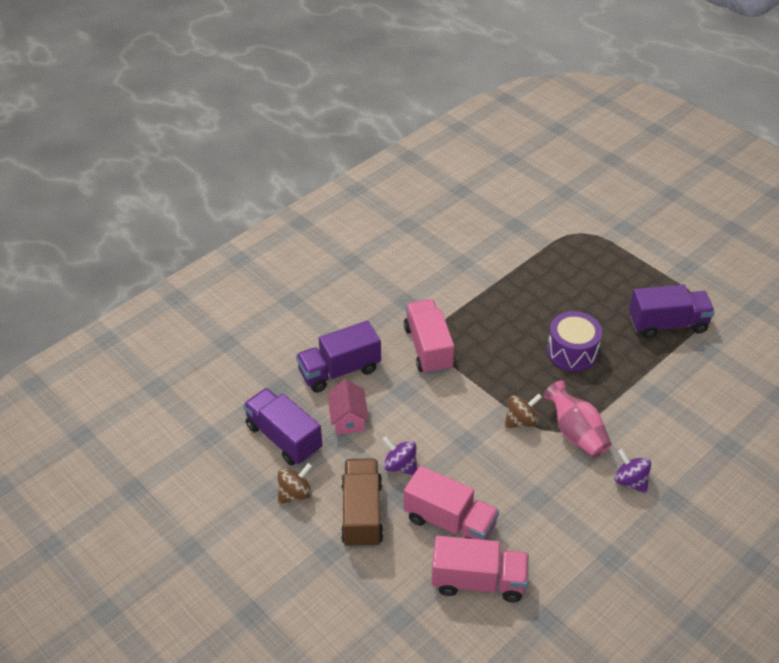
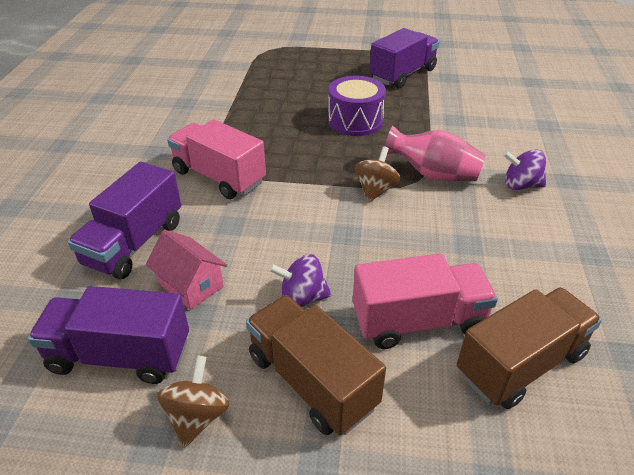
camera: 40 degrees left, 5 degrees down
pink truck [432,535,529,602] -> brown truck [457,287,602,409]

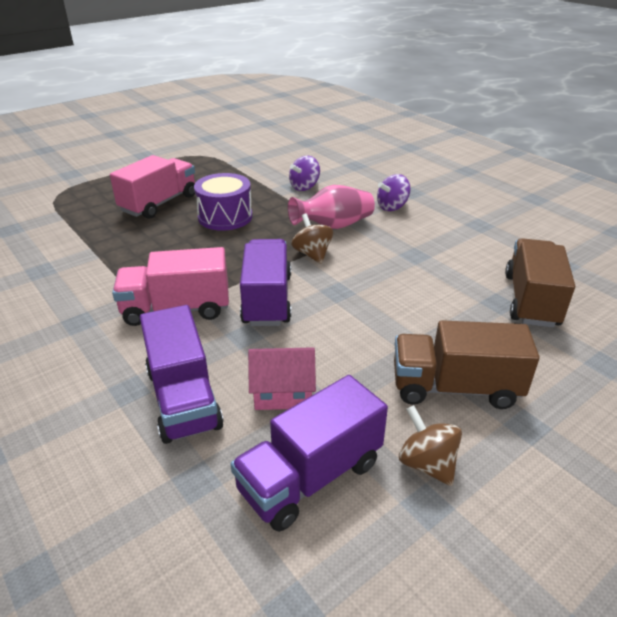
camera: 45 degrees left, 5 degrees down
purple spinning top [269,254,331,307] -> purple spinning top moved to [289,156,320,191]
pink truck [353,253,498,349] -> pink truck moved to [110,155,195,219]
purple truck [369,28,439,88] -> purple truck moved to [240,239,291,326]

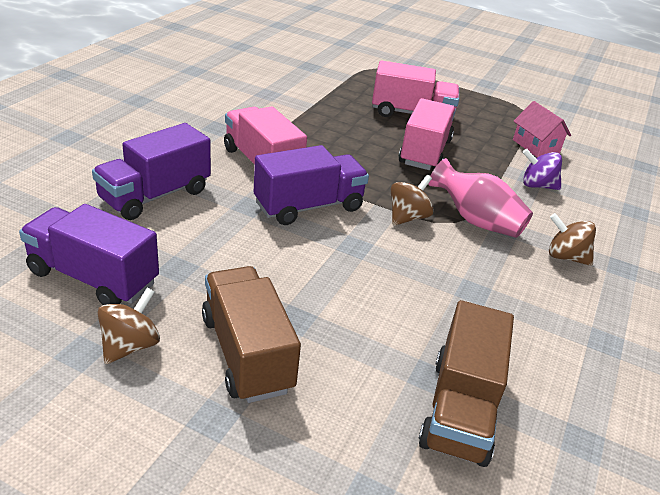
camera: 60 degrees right, 0 degrees up
purple drum [194,173,253,231] -> pink truck [399,98,456,170]
pink house [248,347,316,410] -> pink house moved to [513,101,571,158]
purple spinning top [377,174,411,211] -> brown spinning top [549,213,596,266]
brown truck [505,238,575,327] -> brown truck turned 120 degrees clockwise [419,300,514,467]

